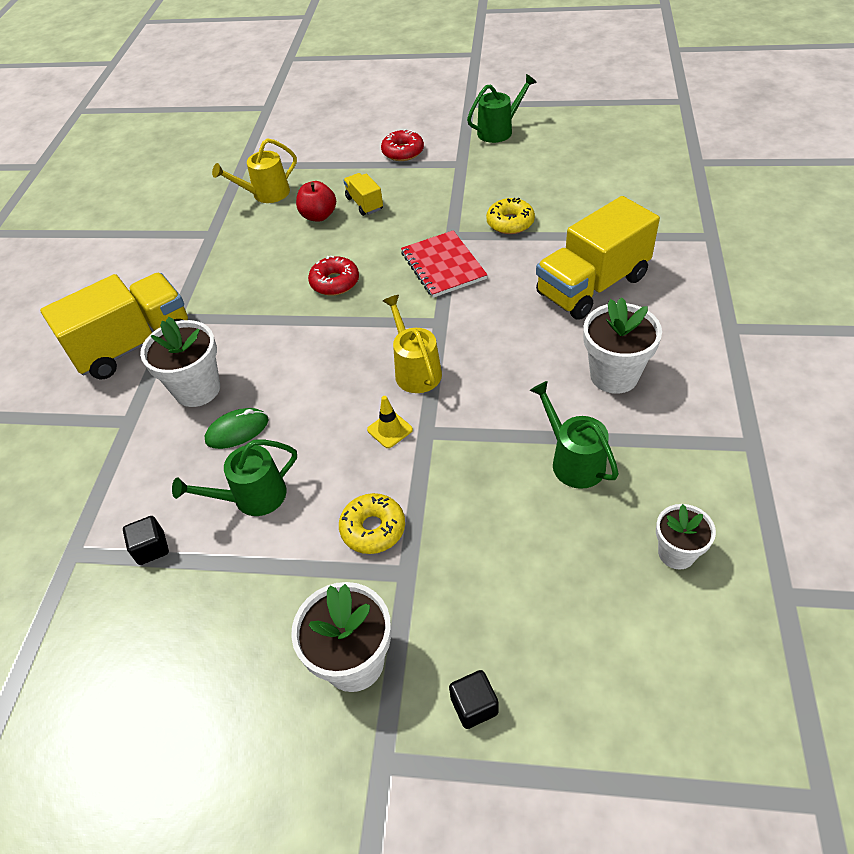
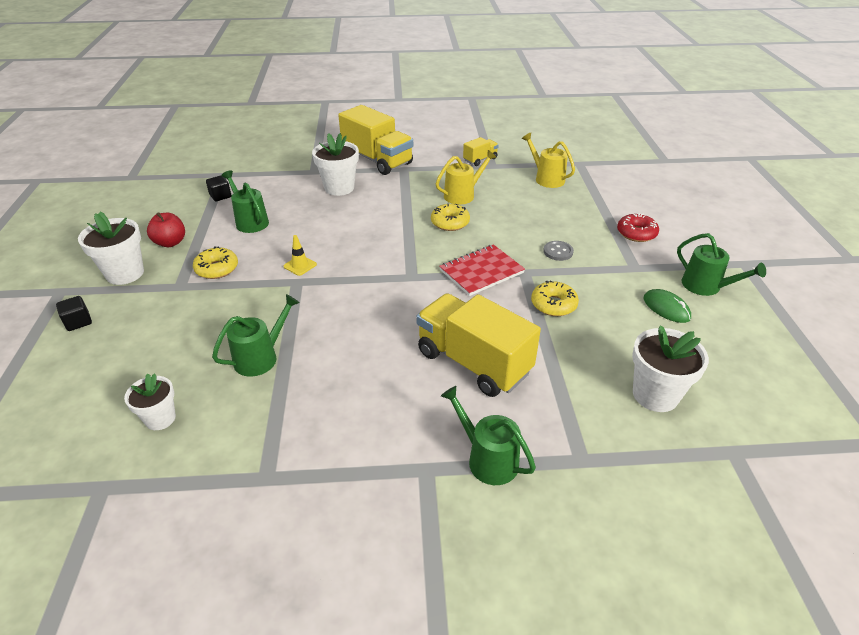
camera: 75 degrees right, 10 degrees down
green mouse [205,408,269,449] -> green mouse moved to [644,289,691,323]
red apple [296,181,336,222] -> red apple moved to [147,212,185,247]
red donut [308,256,359,296] -> yellow donut [431,204,470,231]
yellow truck [343,173,383,216] -> yellow truck moved to [463,137,499,166]
yellow watering can [383,295,442,393] -> yellow watering can moved to [436,150,497,205]
white flower pot [583,297,662,394] -> white flower pot moved to [632,326,709,412]
none -> green watering can [441,386,536,485]
none -> grey button [543,241,574,261]

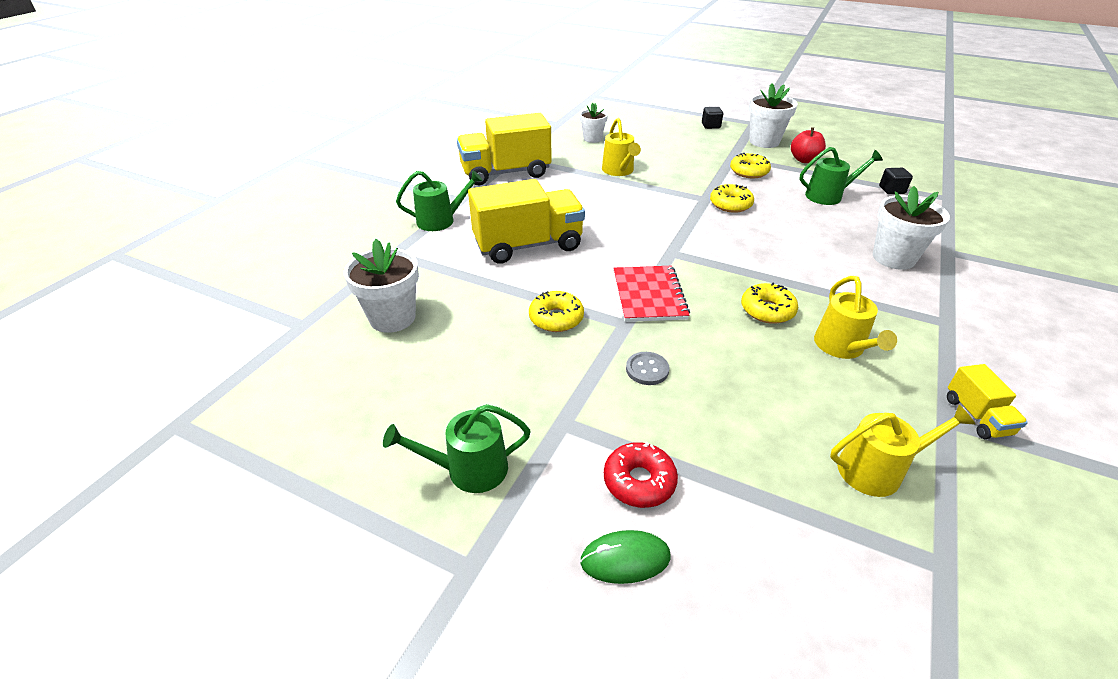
camera: 120 degrees right, 0 degrees up
green watering can [212,294,300,377] -> yellow watering can [602,118,641,176]
yellow traffic cone [284,235,317,276] -> yellow donut [710,184,754,213]
yellow truck [338,105,413,175] -> yellow truck moved to [457,113,551,185]
green mouse [644,289,691,323] -> green mouse moved to [580,530,671,584]

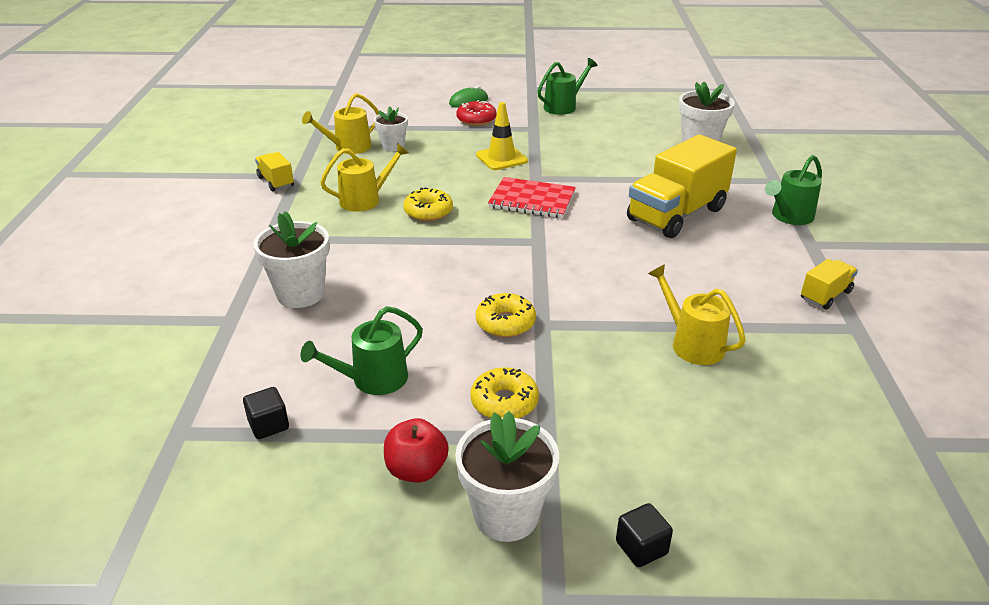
camera: 155 degrees right, 5 degrees down
yellow truck [457,113,551,185] -> yellow truck [801,259,858,309], size x0.47
yellow donut [529,291,584,332] -> none
white flower pot [580,103,608,143] -> white flower pot moved to [374,106,408,152]
red notebook [613,266,690,322] -> red notebook turned 45 degrees counterclockwise [488,177,576,218]
grey button [626,352,669,385] -> yellow traffic cone [476,102,528,170]
yellow watering can [814,276,897,359] -> yellow watering can turned 90 degrees clockwise [320,143,408,212]

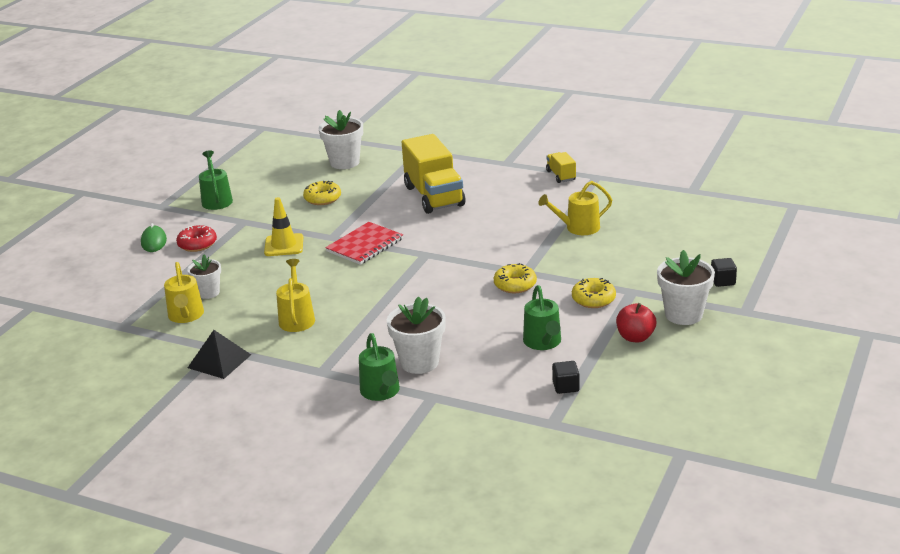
camera: 65 degrees left, 5 degrees down
yellow truck [255,152,294,191] -> black pyramid [188,330,251,379]
yellow donut [403,188,453,221] -> yellow donut moved to [303,181,341,205]
green watering can [765,155,822,225] -> green watering can moved to [359,333,400,401]

